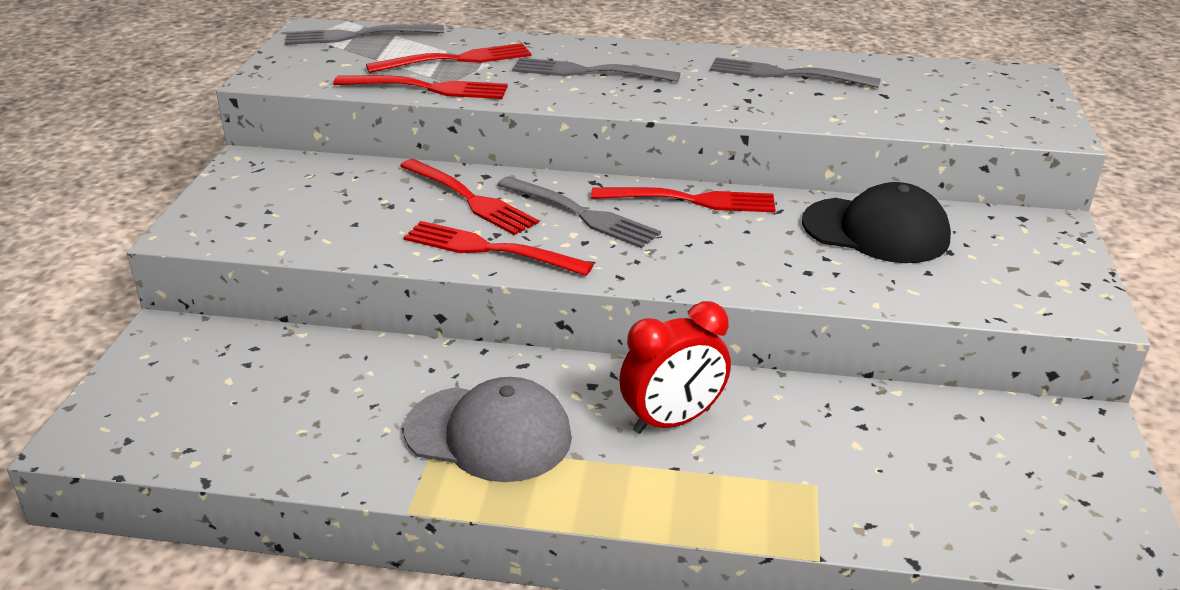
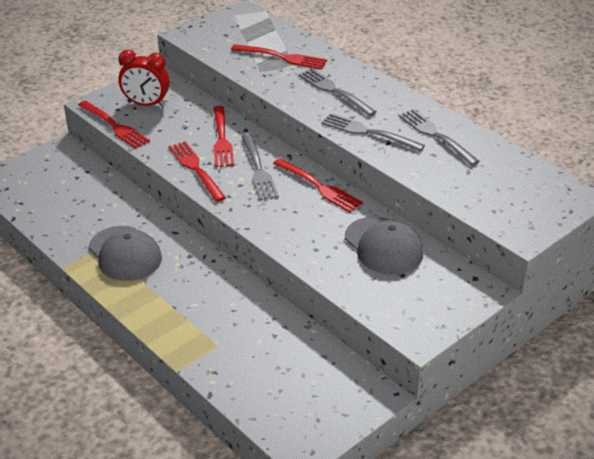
camera: 40 degrees right, 5 degrees up
grey fork [285,24,444,45] -> grey fork moved to [321,113,425,152]
red fork [334,75,508,99] -> red fork moved to [78,101,150,149]
red clock [619,301,731,434] -> red clock moved to [118,50,170,107]
black cap [802,182,951,263] -> grey cap [345,217,423,275]

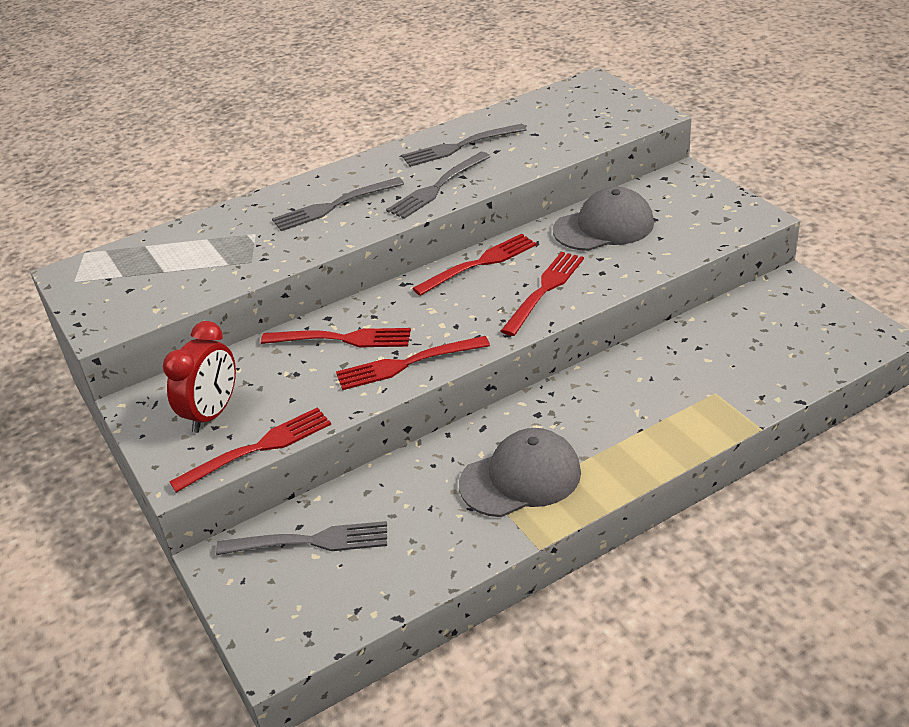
camera: 75 degrees left, 0 degrees up
red fork [231,44,327,69] -> red fork moved to [501,252,584,336]
grey fork [242,134,279,200] -> grey fork moved to [216,521,387,555]

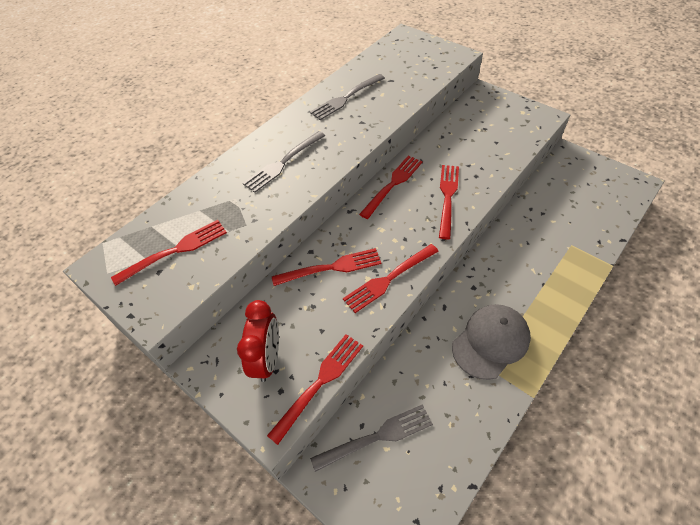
camera: 20 degrees left, 15 degrees up
grey fork [386,152,491,219] -> none
grey cap [553,187,654,251] -> none
none -> red fork [111,220,227,286]

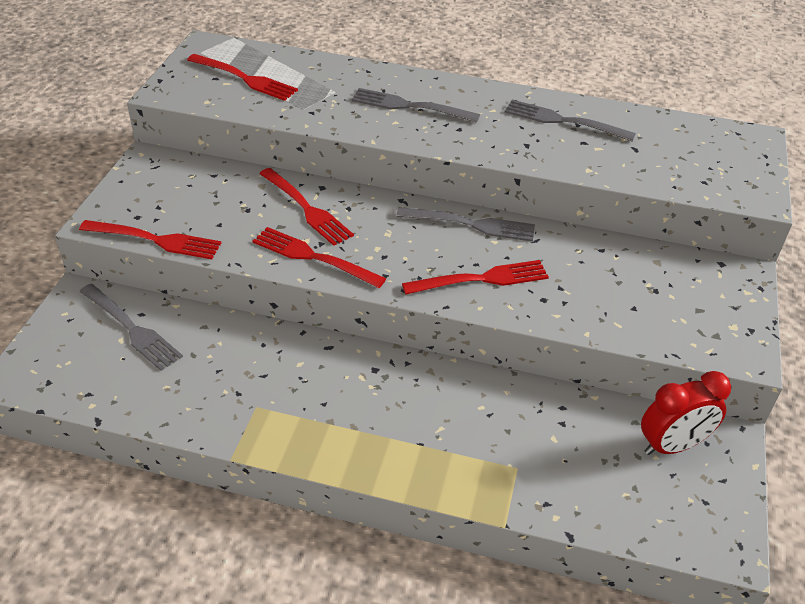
camera: 60 degrees right, 10 degrees down
red clock [237,300,279,382] -> red clock moved to [641,371,731,455]
red fork [359,155,422,219] -> grey fork [396,207,535,242]
grey cap [452,304,531,380] -> none

